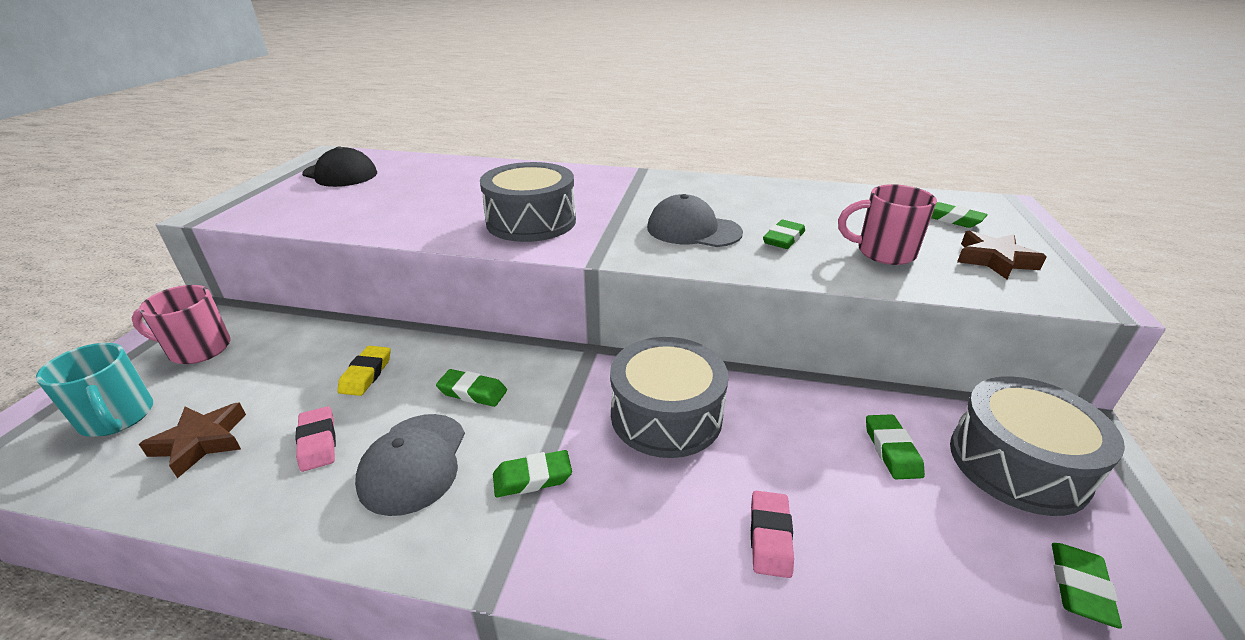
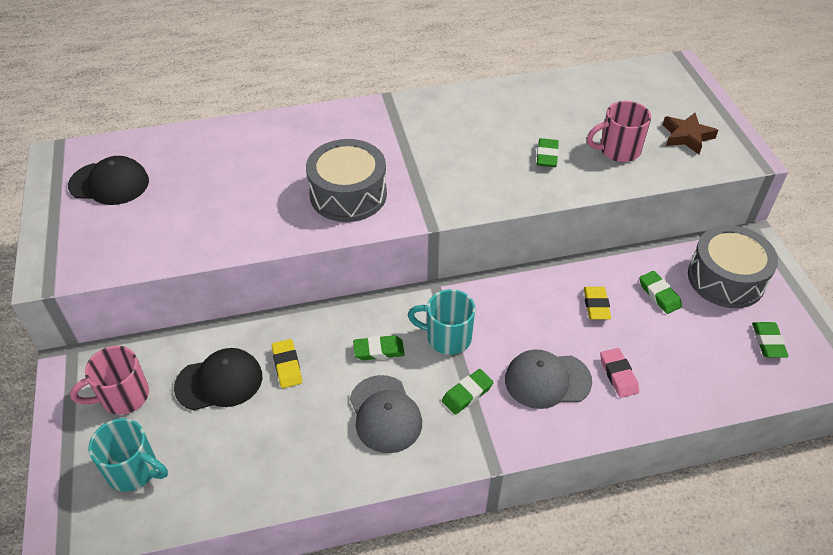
camera: 25 degrees left, 15 degrees up
brown star [139,402,246,478] -> none
pink eraser [295,406,336,472] -> none
grey drum [610,337,729,458] -> none
grey cap [647,194,743,247] -> grey cap moved to [505,349,592,409]
green eraser [931,202,988,228] -> none
none -> black cap [174,348,262,410]
none -> turquoise mug [408,289,475,355]
none -> yellow eraser [584,287,611,319]

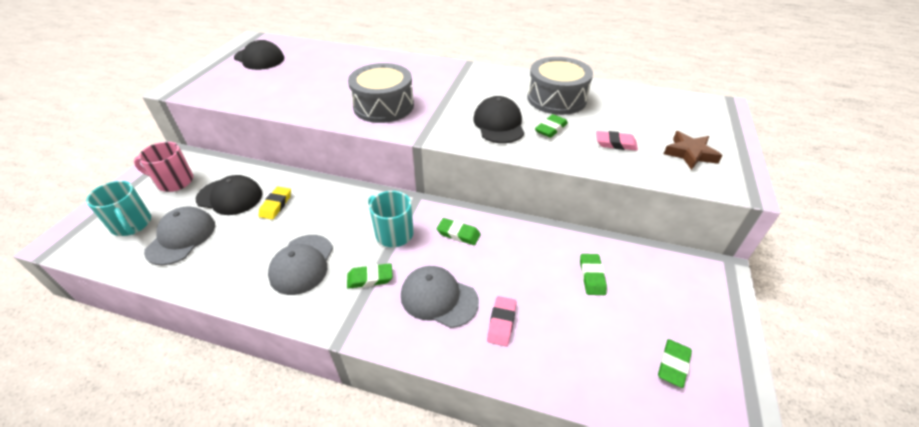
camera: 30 degrees right, 5 degrees down
green eraser [353,335,405,360] -> green eraser moved to [437,218,481,245]
yellow eraser [584,287,611,319] -> none
pink mug [587,101,651,162] -> pink eraser [596,131,638,151]
grey drum [688,225,778,308] -> grey drum moved to [527,57,593,115]
none -> grey cap [144,206,215,265]
none -> black cap [473,96,524,143]

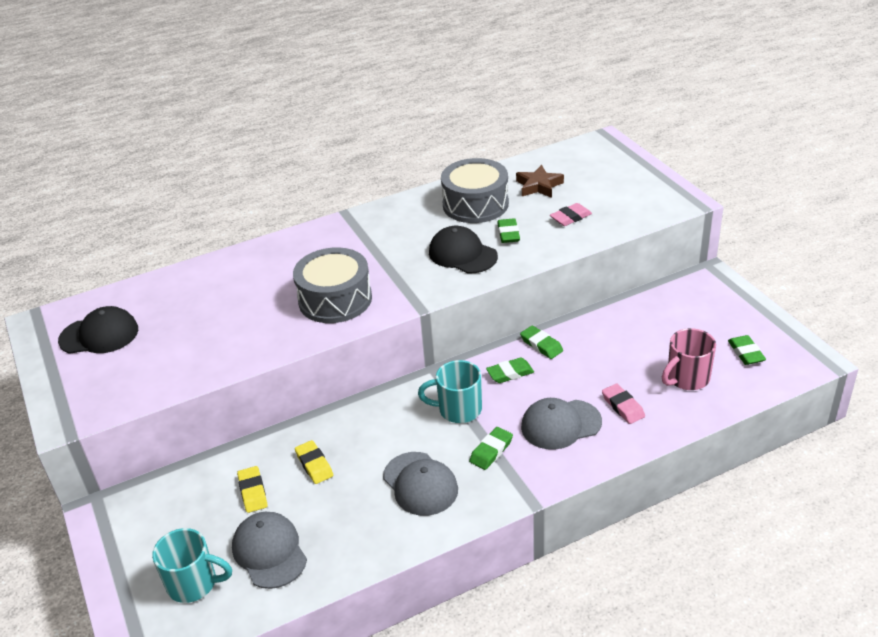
camera: 40 degrees left, 5 degrees down
pink mug [134,142,193,192] -> pink mug moved to [662,328,716,390]
black cap [196,175,262,215] -> yellow eraser [237,466,268,513]
green eraser [580,254,607,295] -> green eraser moved to [520,325,563,359]
brown star [664,131,723,170] -> brown star moved to [516,165,564,198]

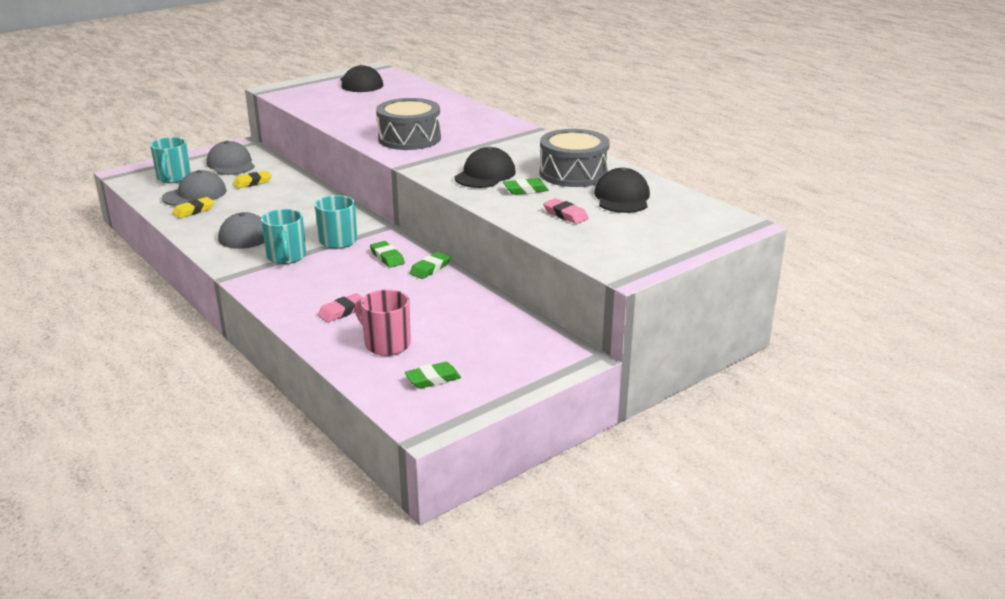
camera: 75 degrees right, 10 degrees down
yellow eraser [295,440,333,484] -> yellow eraser moved to [173,197,214,218]
green eraser [469,427,513,470] -> turquoise mug [261,209,306,264]
brown star [516,165,564,198] -> black cap [594,167,650,213]
grey cap [521,398,602,450] -> grey cap moved to [207,141,255,175]

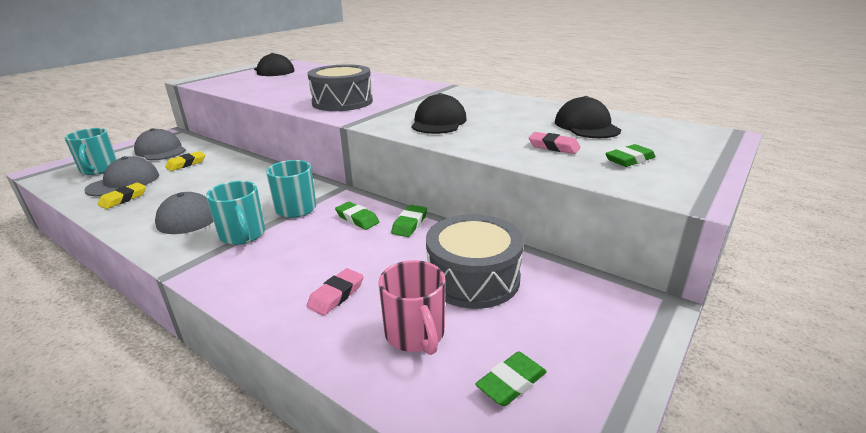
camera: 15 degrees left, 0 degrees up
pink mug [355,290,411,356] -> pink mug turned 135 degrees counterclockwise [379,260,445,355]
green eraser [503,178,549,195] -> green eraser moved to [605,144,655,167]
grey drum [540,129,610,187] -> grey drum moved to [426,214,524,309]

